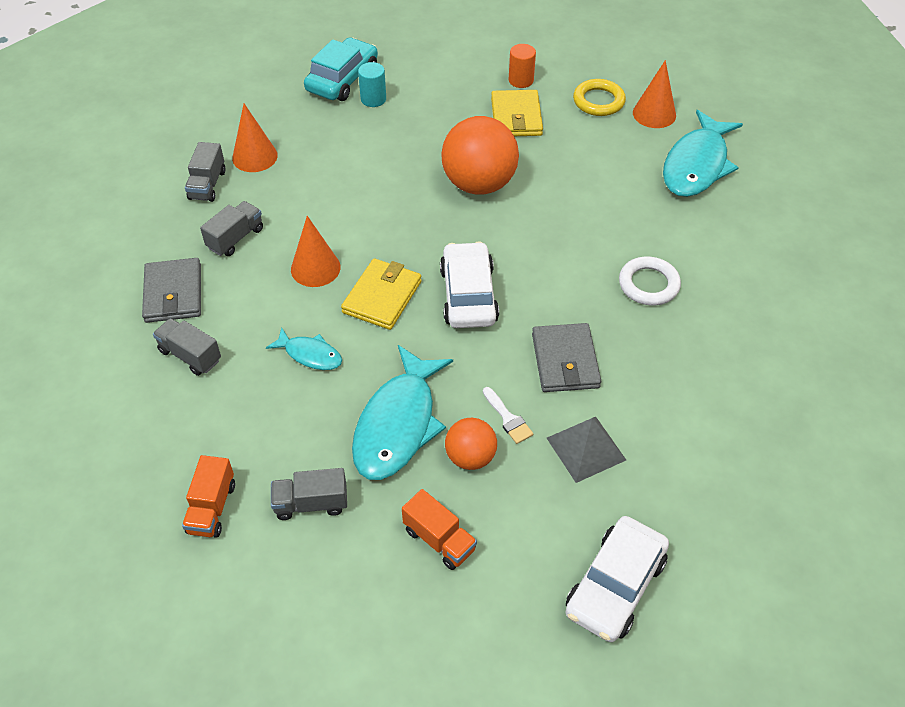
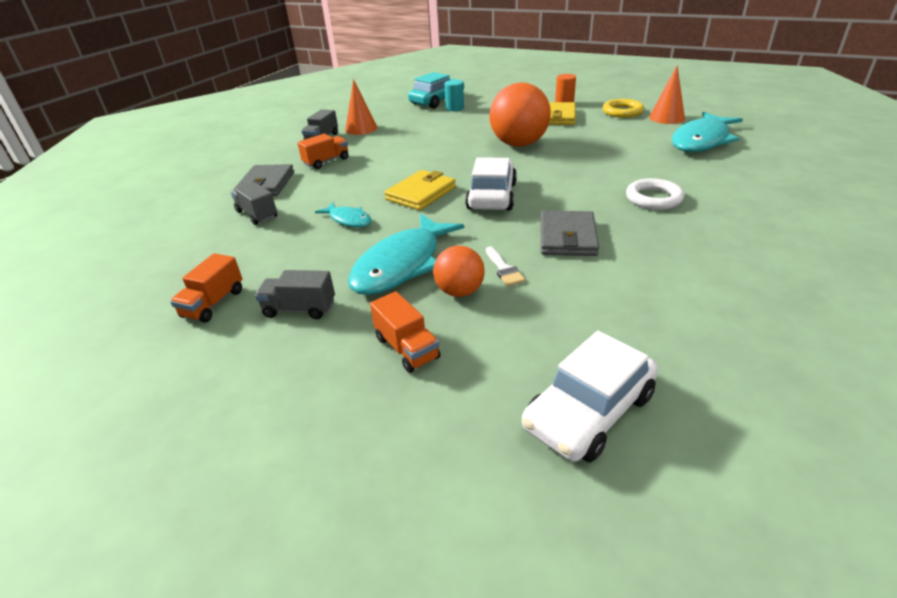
camera: 15 degrees right, 15 degrees down
grey truck [200,201,263,256] -> orange truck [297,134,349,169]
orange cone [291,216,340,287] -> none
grey pyramid [547,417,626,483] -> none

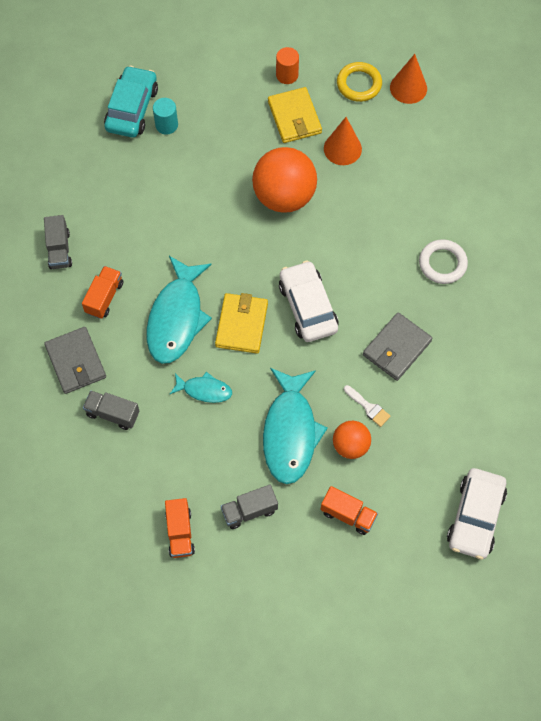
camera: 30 degrees left, 30 degrees up
orange cone [345,79,377,135] -> orange cone moved to [324,117,362,165]
grey wallet [540,211,599,256] -> grey wallet turned 60 degrees clockwise [363,312,432,381]
turquoise fish [672,112,743,152] -> turquoise fish moved to [146,256,212,364]

